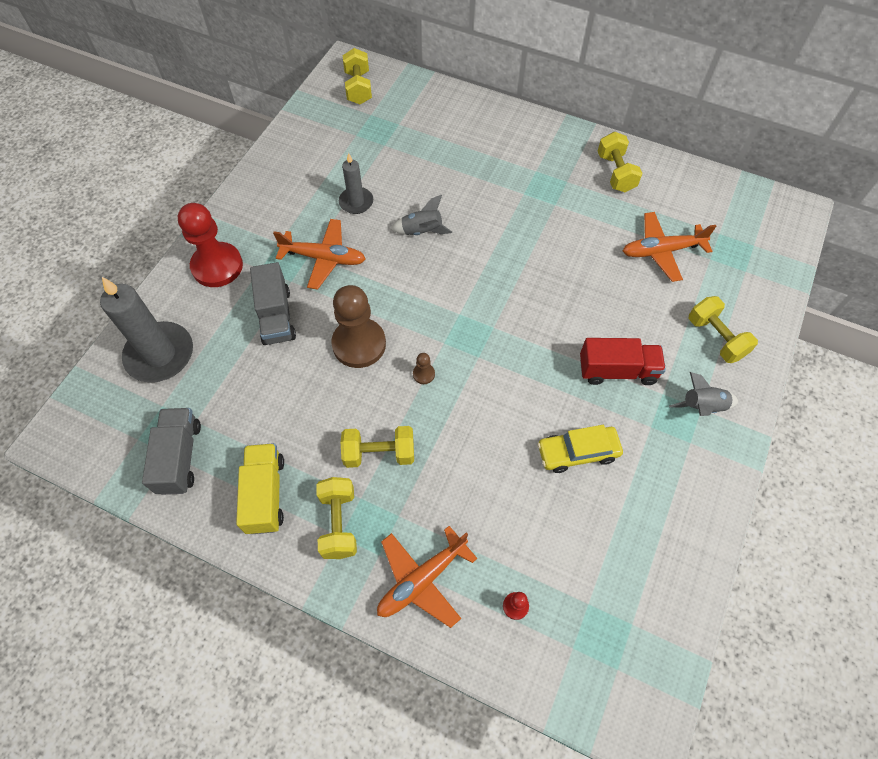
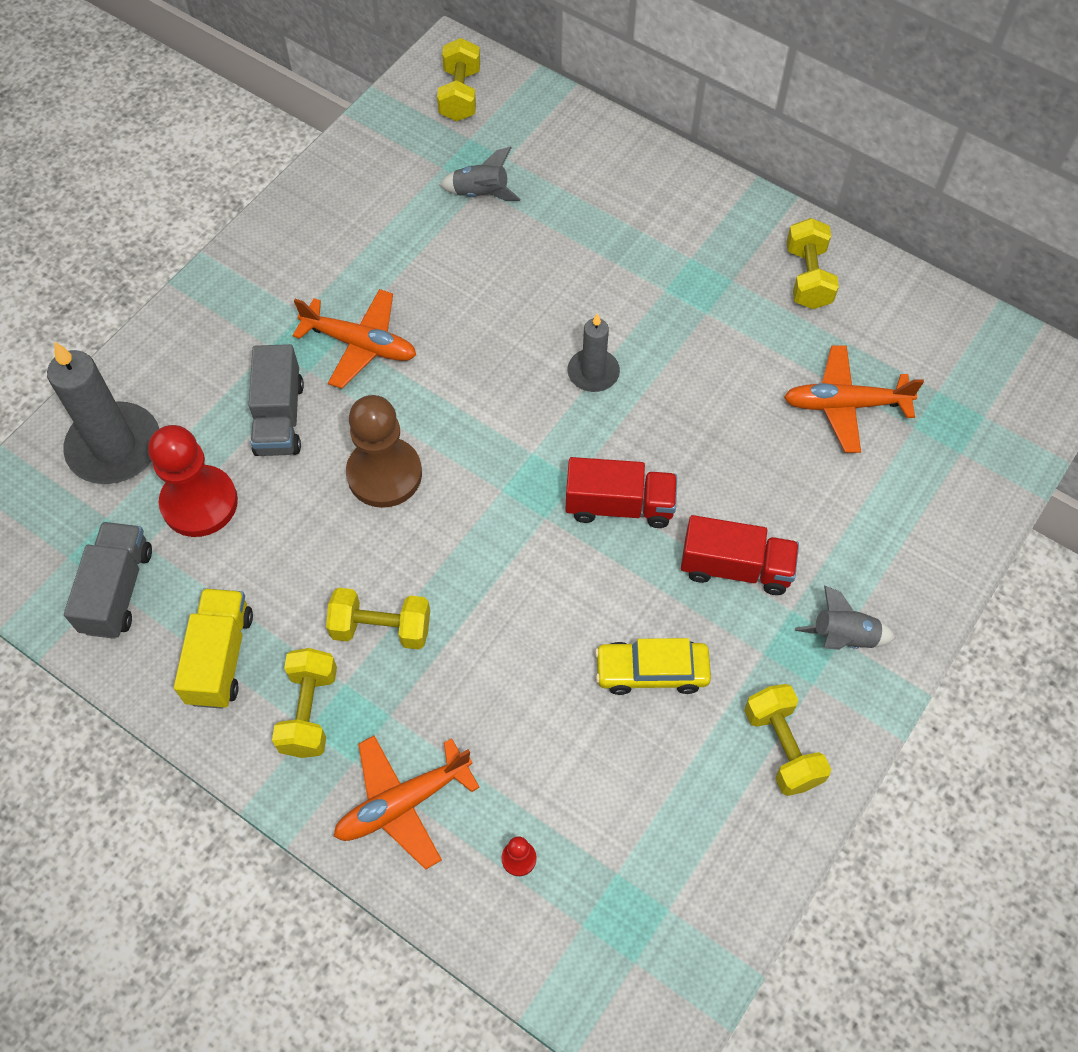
camera: 10 degrees right, 0 degrees up
red pawn [178,203,243,287] -> red pawn moved to [148,425,238,537]
grey candle [339,153,373,214] -> grey candle moved to [567,313,620,392]
grey rocket [391,194,452,235] -> grey rocket moved to [440,146,521,201]
brown pawn [413,353,435,384] -> none
yellow dumbbell [689,296,758,363] -> yellow dumbbell moved to [744,684,831,796]
none -> red truck [565,457,677,528]

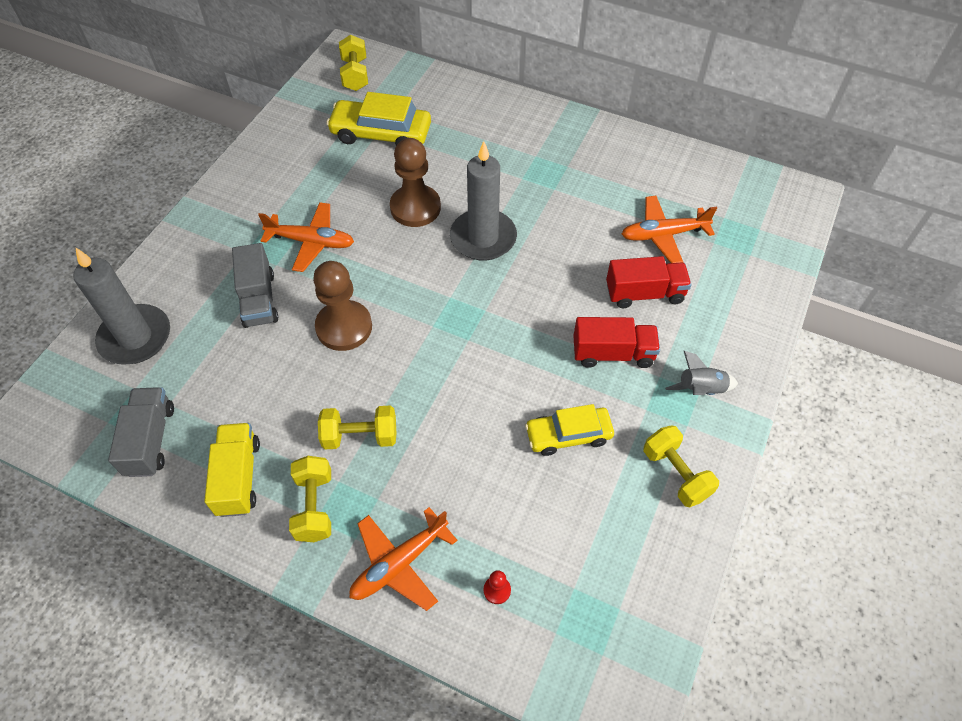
camera: 10 degrees left, 5 degrees down
red pawn [148,425,238,537] -> none
grey rocket [440,146,521,201] -> yellow car [326,92,431,145]
red truck [565,457,677,528] -> red truck moved to [606,256,691,308]
grey candle [567,313,620,392] -> grey candle [450,141,517,261], size x1.77
yellow dumbbell [787,218,839,309] -> none
none -> brown pawn [390,138,441,227]

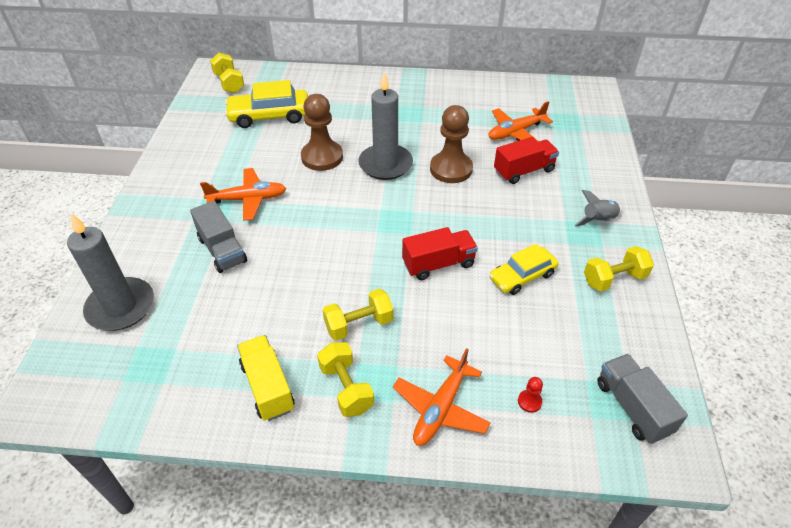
camera: 20 degrees left, 10 degrees down
grey truck [108,387,174,477] -> grey truck moved to [597,354,688,444]
brown pawn [313,261,372,351] -> brown pawn moved to [430,105,473,183]
red truck [573,317,660,368] -> red truck moved to [402,227,478,280]
yellow dumbbell [643,425,719,507] -> yellow dumbbell turned 60 degrees counterclockwise [584,246,654,292]

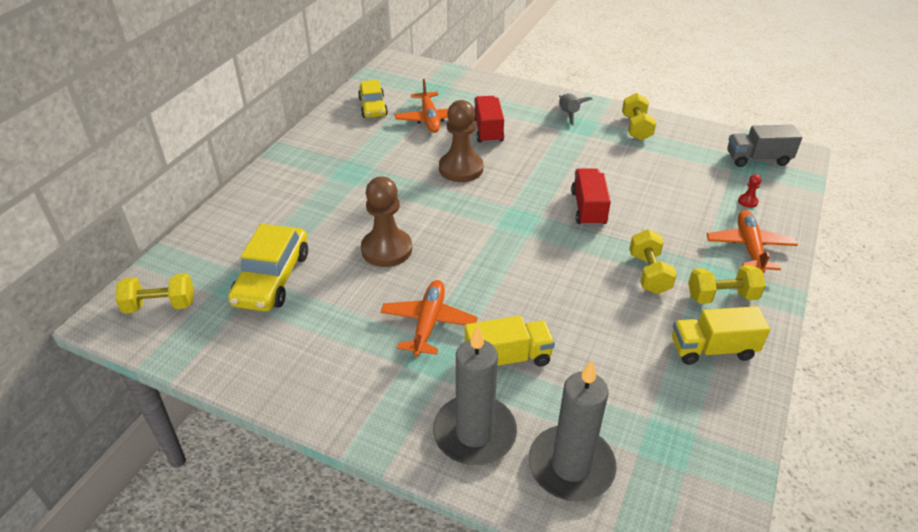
camera: 70 degrees left, 5 degrees down
grey truck [190,201,247,273] -> yellow truck [465,315,555,366]
grey candle [358,71,413,180] -> grey candle moved to [433,325,517,465]
orange plane [393,348,491,446] -> orange plane turned 135 degrees counterclockwise [707,210,798,273]
yellow car [489,244,559,295] -> yellow car moved to [358,80,388,118]

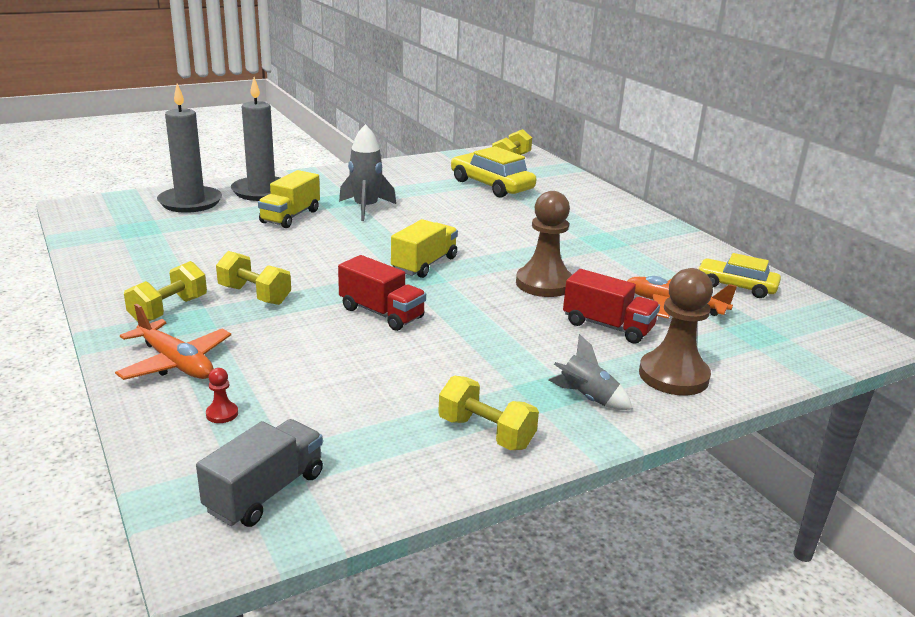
camera: 125 degrees right, 15 degrees down
brown pawn [361,177,412,267] -> brown pawn moved to [639,268,713,395]
orange plane [380,280,478,357] -> grey rocket [339,124,396,221]
yellow truck [672,306,770,365] -> yellow truck moved to [391,219,458,278]

